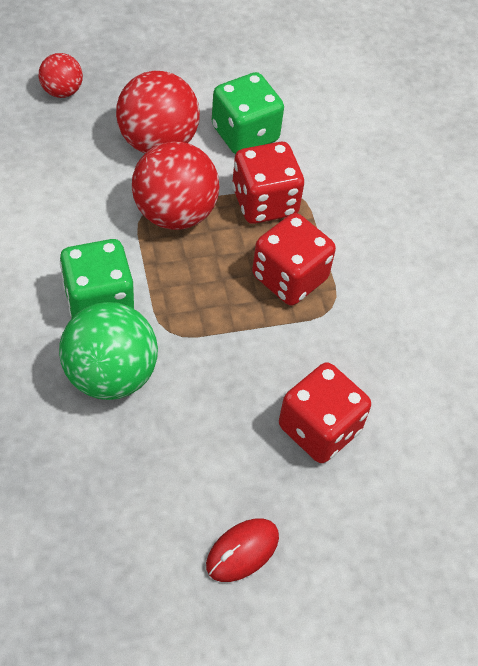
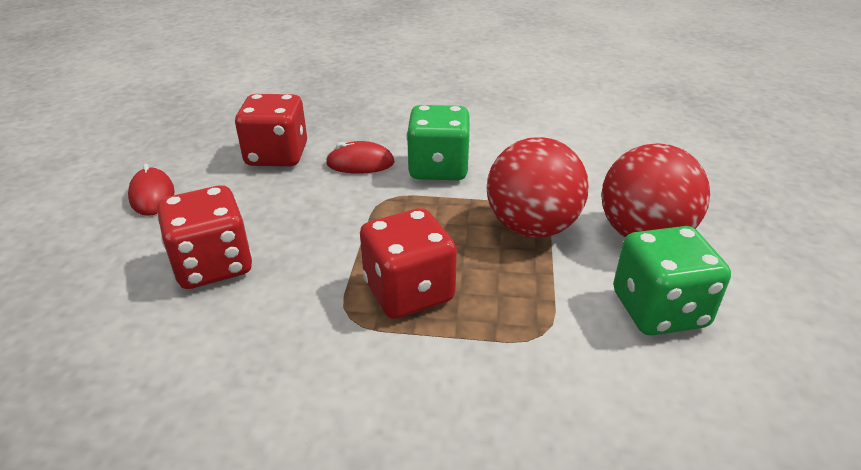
camera: 115 degrees right, 20 degrees down
red ball [39,53,83,98] -> none
green ball [59,302,158,400] -> red mouse [326,141,395,174]
red dice [232,142,304,224] -> red dice moved to [235,94,307,166]

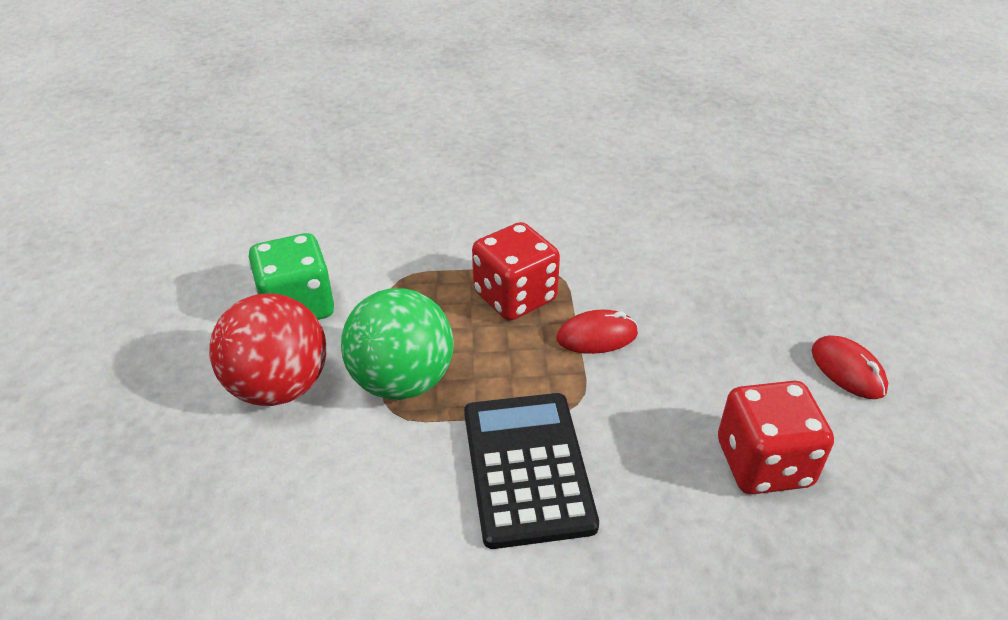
camera: 170 degrees right, 5 degrees up
red dice [157,185,252,289] -> none
red mouse [326,141,395,174] -> red mouse moved to [557,310,638,354]
green dice [407,105,471,180] -> black calculator [464,393,599,549]
red ball [486,137,589,238] -> green ball [341,288,454,400]

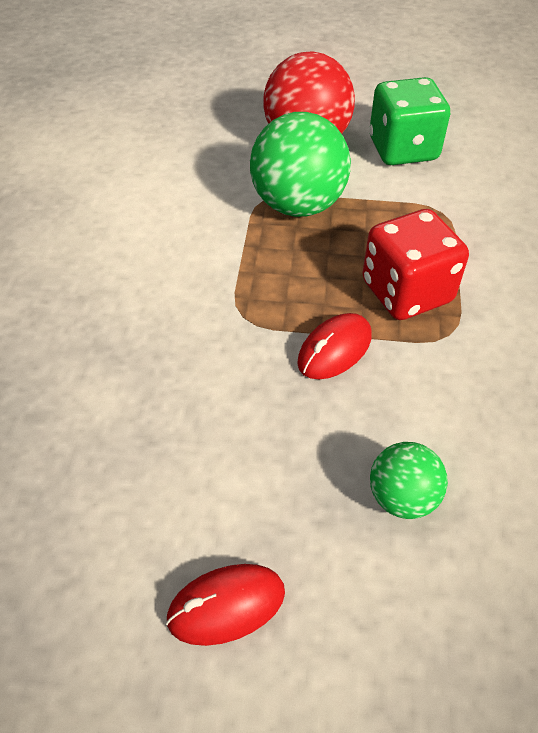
camera: 100 degrees right, 10 degrees up
black calculator [464,393,599,549] -> none
red mouse [557,310,638,354] -> red mouse turned 45 degrees clockwise [297,313,372,379]
red dice [718,381,834,494] -> none
none -> green ball [370,442,448,519]

